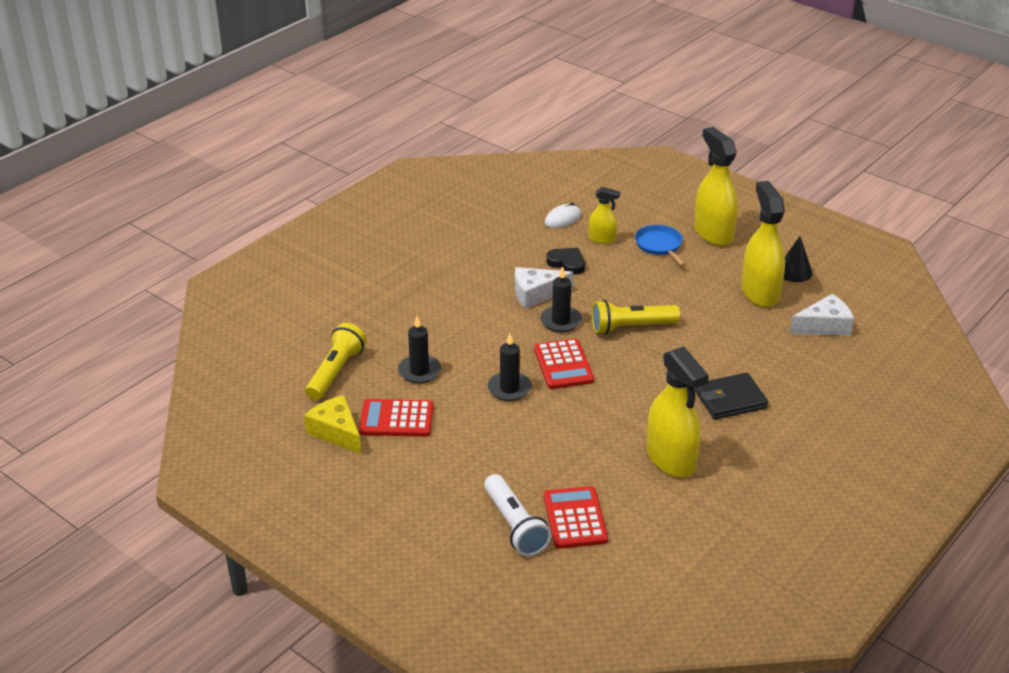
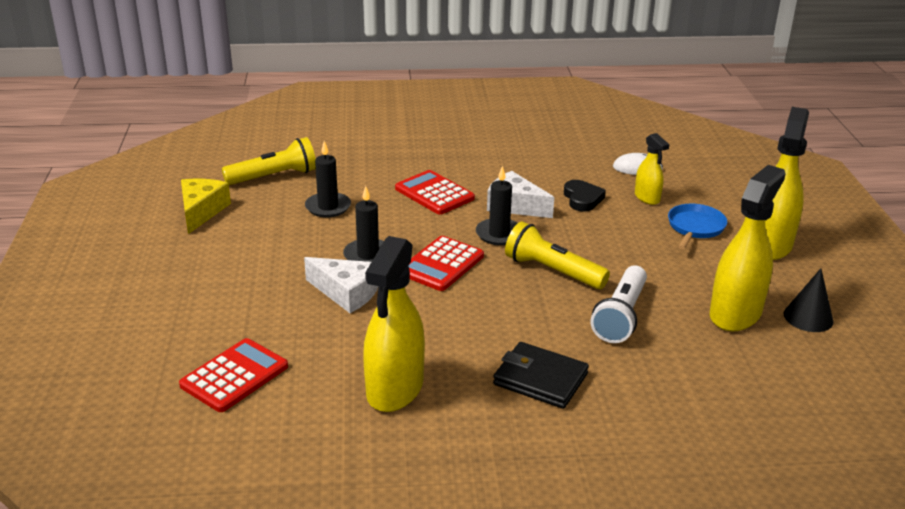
camera: 45 degrees right, 5 degrees down
red calculator [359,399,434,437] -> red calculator moved to [395,170,475,215]
white flashlight [484,474,551,556] -> white flashlight moved to [591,265,647,343]
white cheese [790,294,854,336] -> white cheese moved to [304,257,379,313]

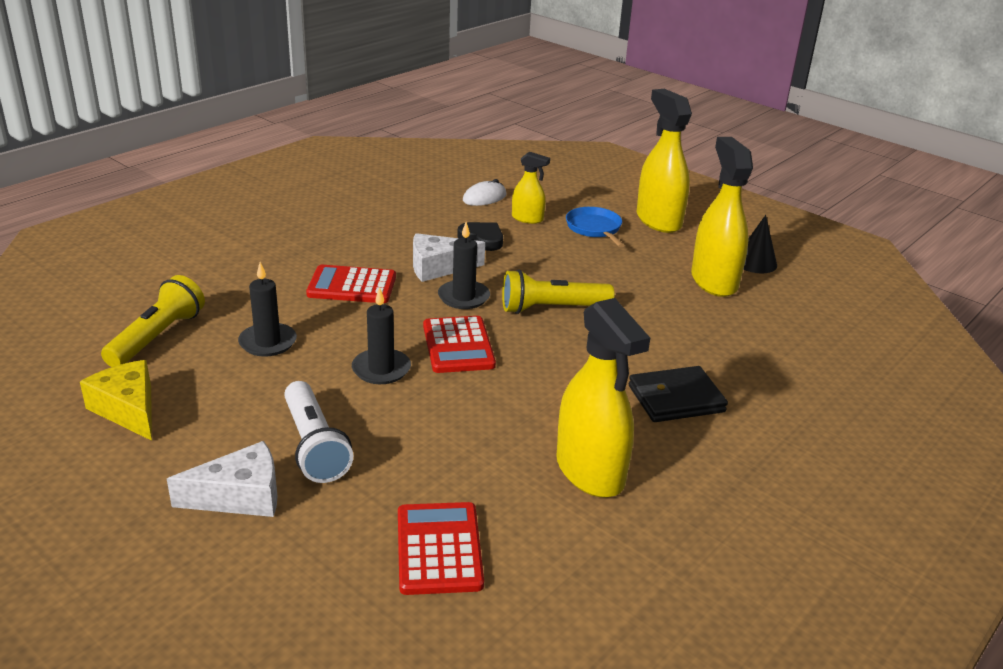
camera: 45 degrees left, 0 degrees up
white cheese [304,257,379,313] -> white cheese moved to [167,441,278,517]
white flashlight [591,265,647,343] -> white flashlight moved to [284,381,353,483]

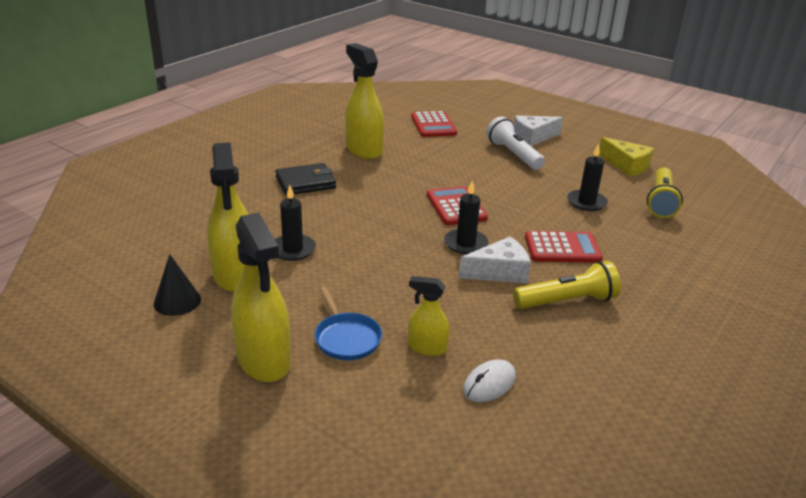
camera: 175 degrees right, 0 degrees up
black candle [352,287,411,384] -> black candle moved to [275,185,316,261]
black heart [457,222,503,251] -> none
yellow flashlight [502,270,614,314] -> yellow flashlight moved to [513,261,621,309]

